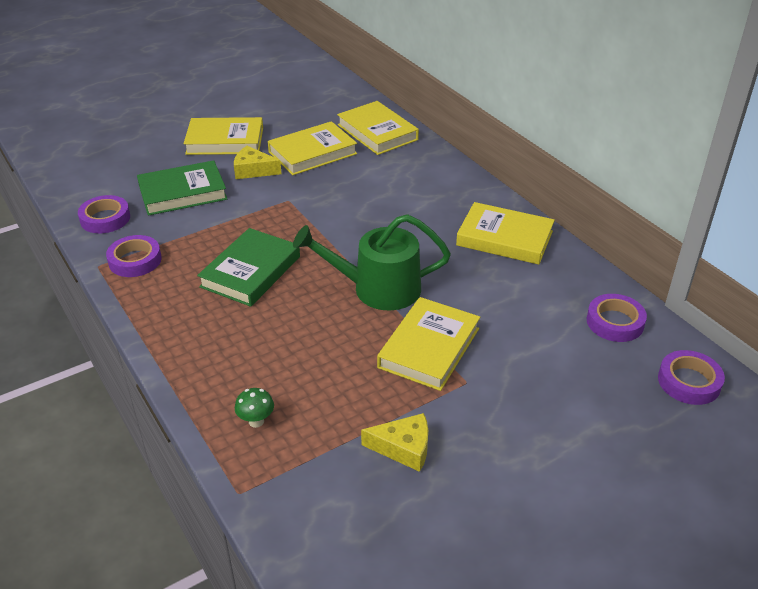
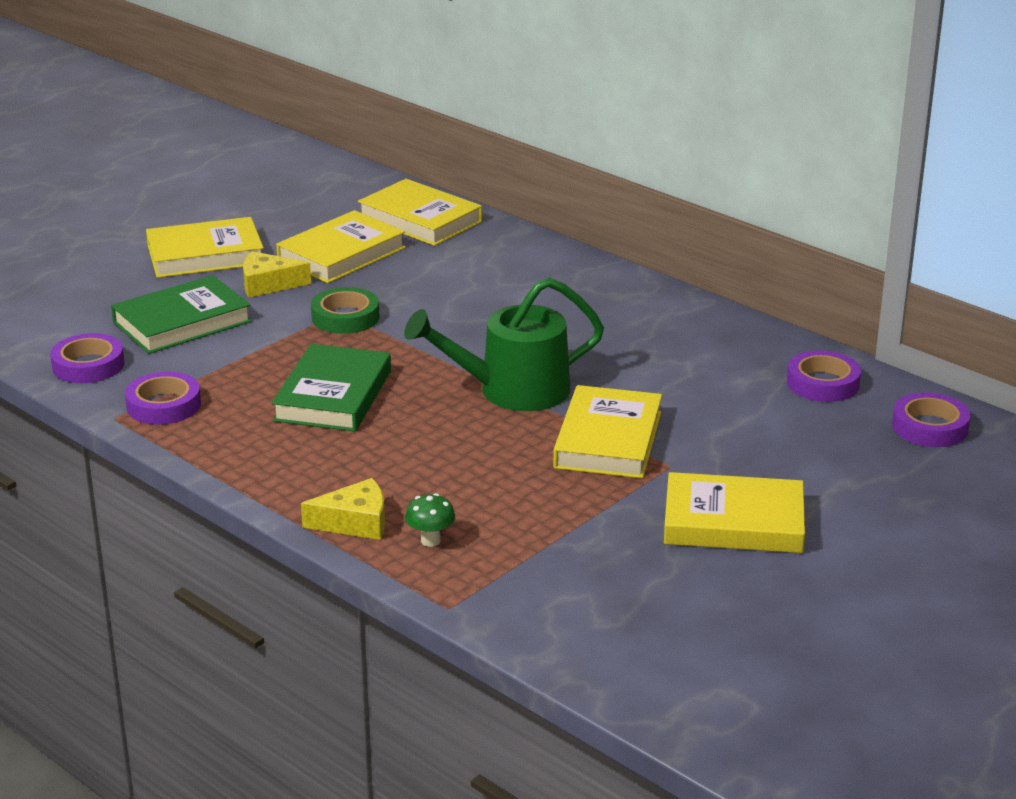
camera: 15 degrees left, 10 degrees down
yellow cheese [361,413,428,472] -> yellow cheese moved to [301,478,385,540]
yellow book [456,202,555,265] -> yellow book moved to [664,472,805,553]
none -> green tape [311,287,379,334]

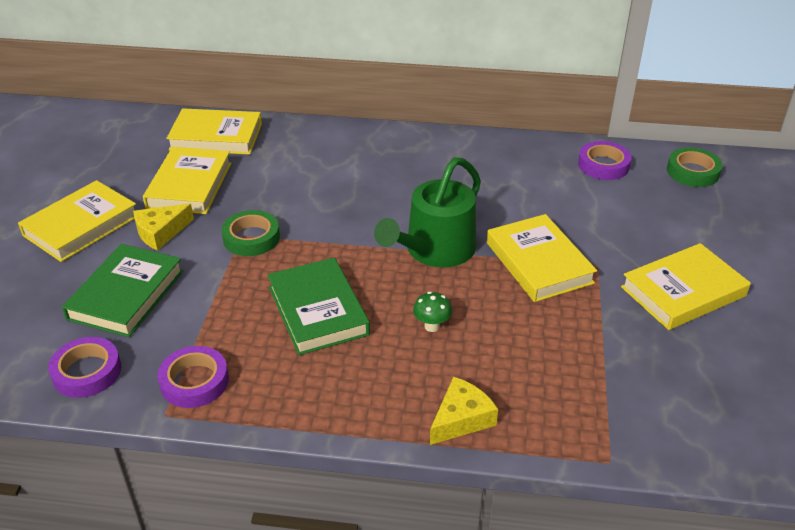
camera: 35 degrees left, 10 degrees up
green mushroom [405,493,455,547] -> green mushroom moved to [413,292,452,332]
purple tape [892,392,971,447] -> green tape [667,147,723,187]

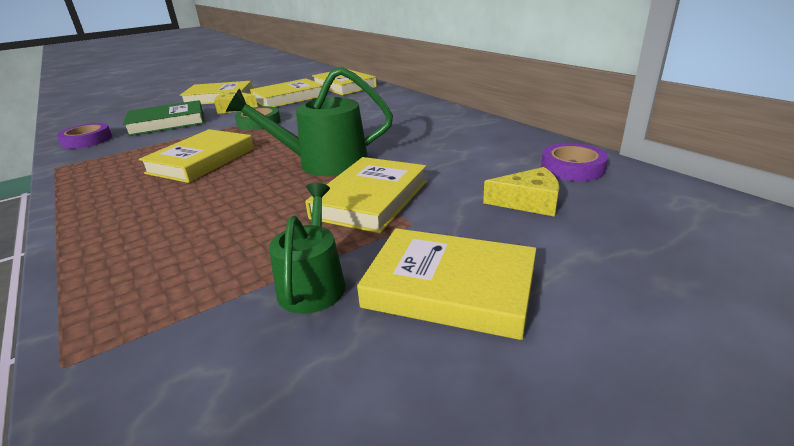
camera: 50 degrees right, 10 degrees down
purple tape [157,346,229,408] -> none
green book [267,258,370,355] -> yellow book [139,129,254,183]
green mushroom [413,292,452,332] -> none
yellow cheese [430,377,498,445] -> yellow cheese moved to [483,167,559,217]
green tape [667,147,723,187] -> none
none -> green watering can [269,183,345,314]

